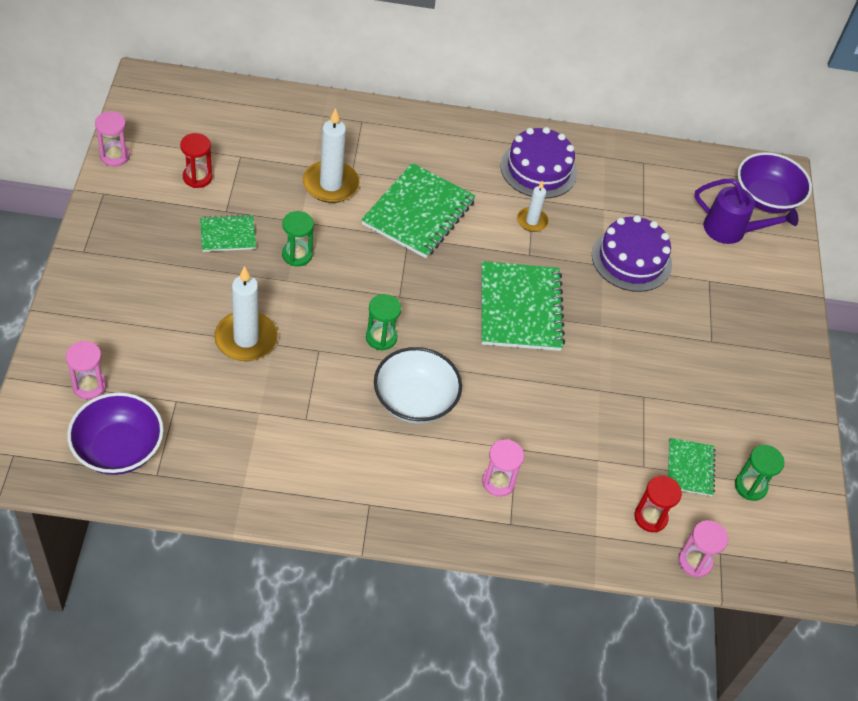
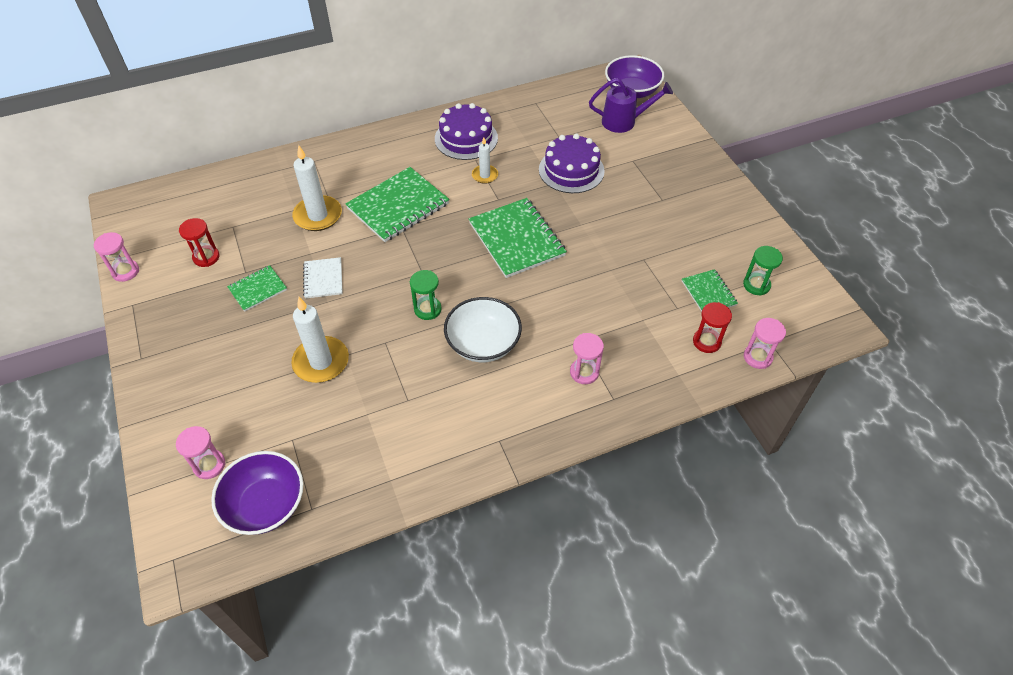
camera: 20 degrees left, 0 degrees up
green hourglass [282,211,314,267] -> white notebook [303,257,343,299]
green notebook [361,163,476,258] -> green notebook turned 45 degrees clockwise [345,167,450,242]

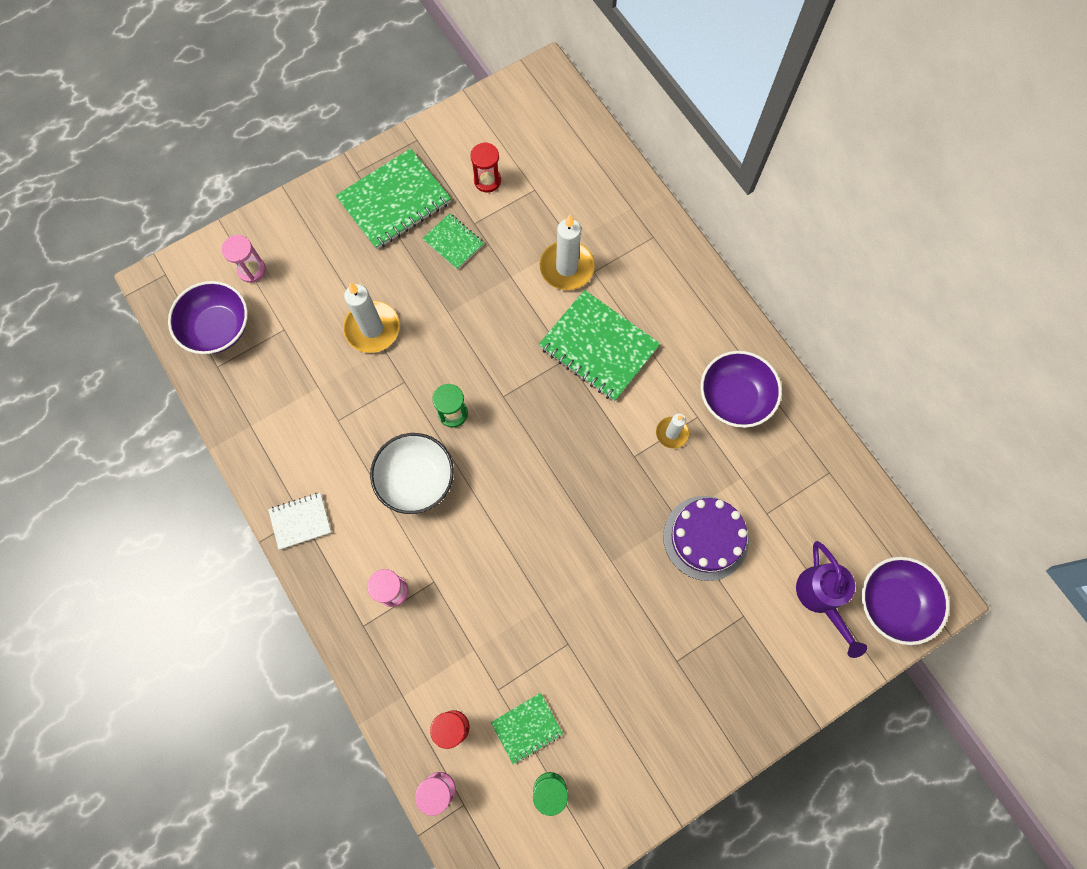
camera: 80 degrees right, 20 degrees up
pink hourglass [94,232,139,282] -> none
white notebook [303,257,343,299] -> white notebook moved to [268,493,332,550]
purple cake [435,103,498,160] -> purple bowl [700,351,782,428]
green notebook [469,198,567,278] -> green notebook moved to [336,148,451,249]

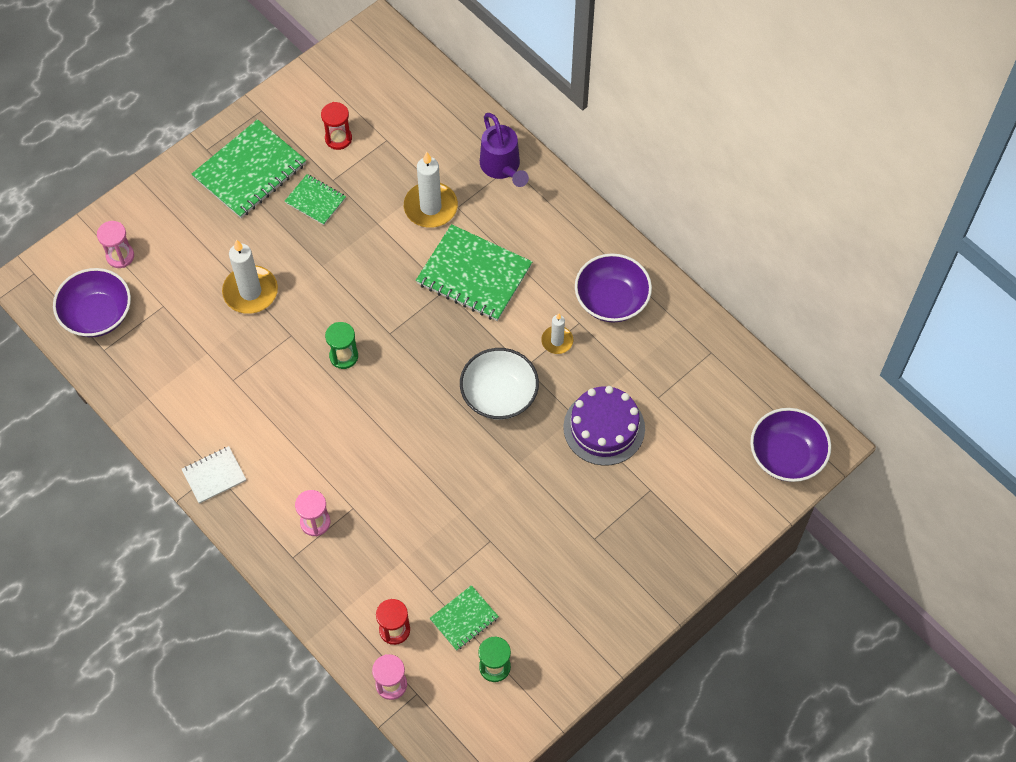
camera: 10 degrees left, 10 degrees down
white bowl [370,433,454,514] -> white bowl moved to [460,348,539,420]
purple watering can [796,541,867,658] -> purple watering can moved to [480,113,529,187]

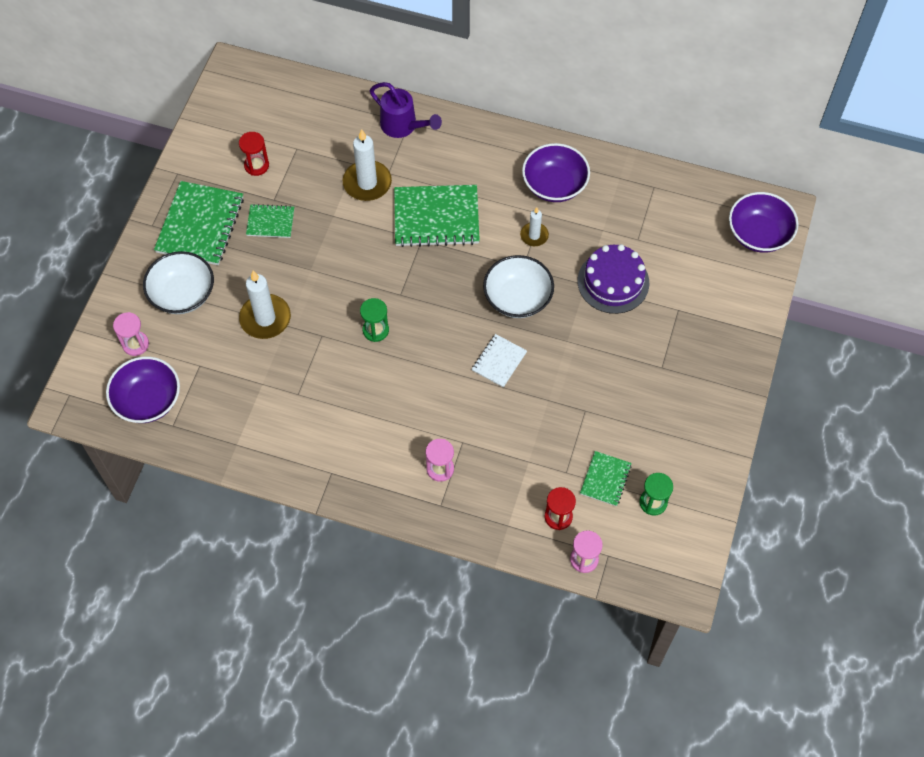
camera: 30 degrees left, 0 degrees up
white notebook [181,446,246,504] -> white notebook moved to [472,334,527,388]
none -> white bowl [143,251,214,314]

